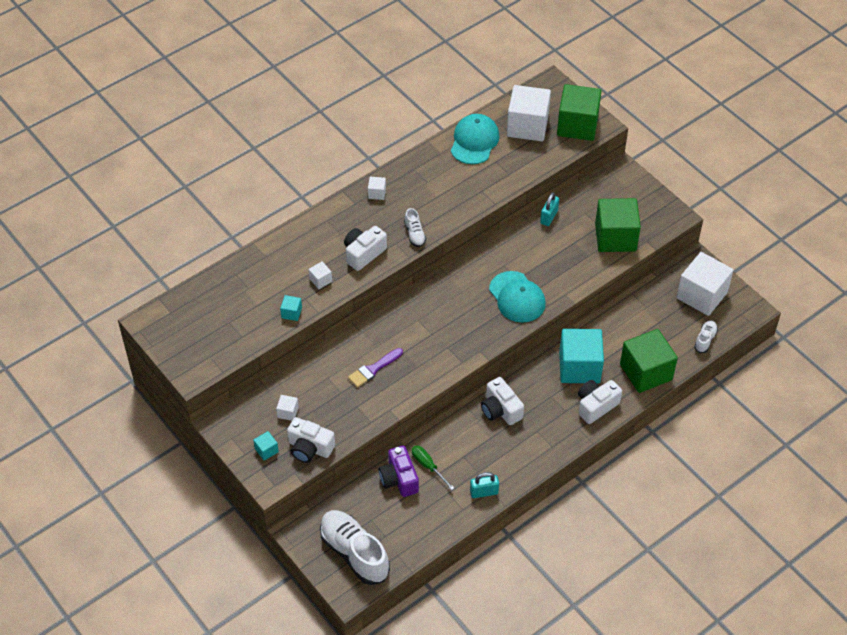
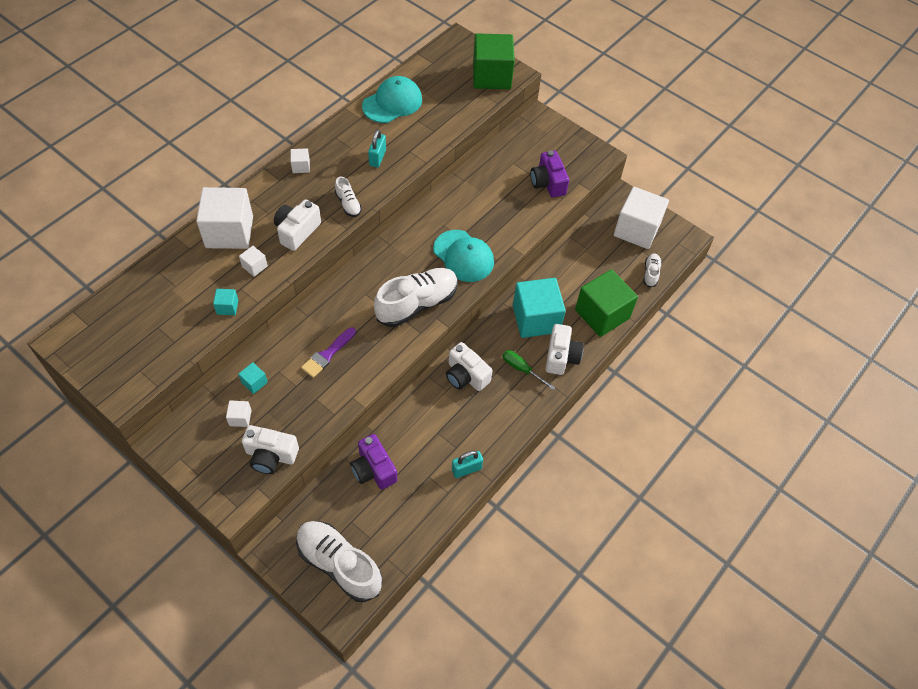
camera: 15 degrees left, 5 degrees up
turquoise cube [253,431,279,461] -> turquoise cube moved to [238,362,268,394]
green screwdriver [412,445,454,490] -> green screwdriver moved to [503,350,555,390]
turquoise cap [451,114,500,164] -> turquoise cap turned 45 degrees clockwise [362,76,422,123]
white cube [507,85,551,141] -> white cube moved to [196,187,253,249]
turquoise padlock [540,192,559,226] -> turquoise padlock moved to [368,129,386,168]
white camera [578,380,622,424] -> white camera turned 150 degrees clockwise [546,324,583,375]
green cube [595,198,641,252] -> purple camera [530,150,569,198]
none -> white shoe [374,268,458,327]

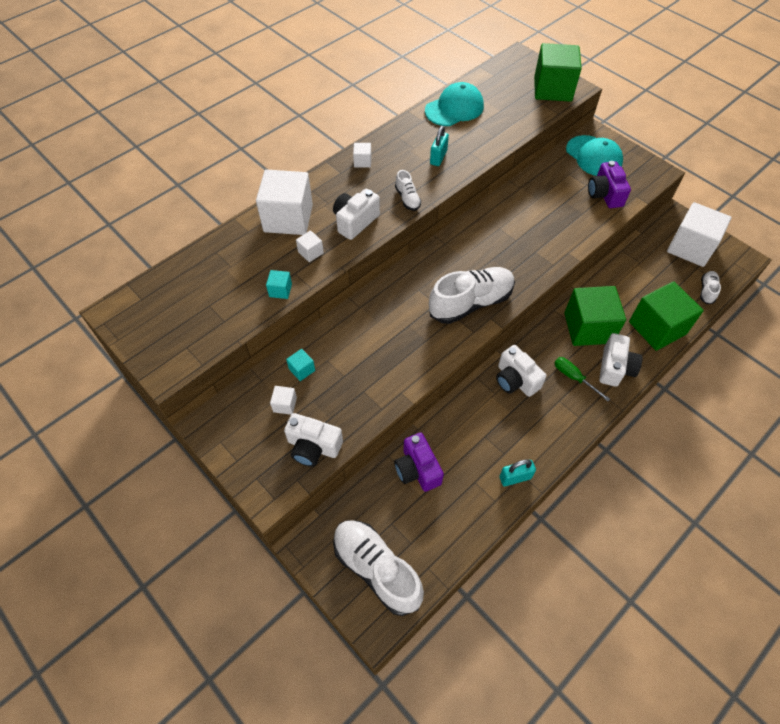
camera: 10 degrees right, 0 degrees up
purple brush [301,327,356,378] -> none
turquoise cap [433,230,494,282] -> turquoise cap moved to [566,135,623,176]
turquoise cube [513,278,566,338] -> green cube [564,286,626,346]

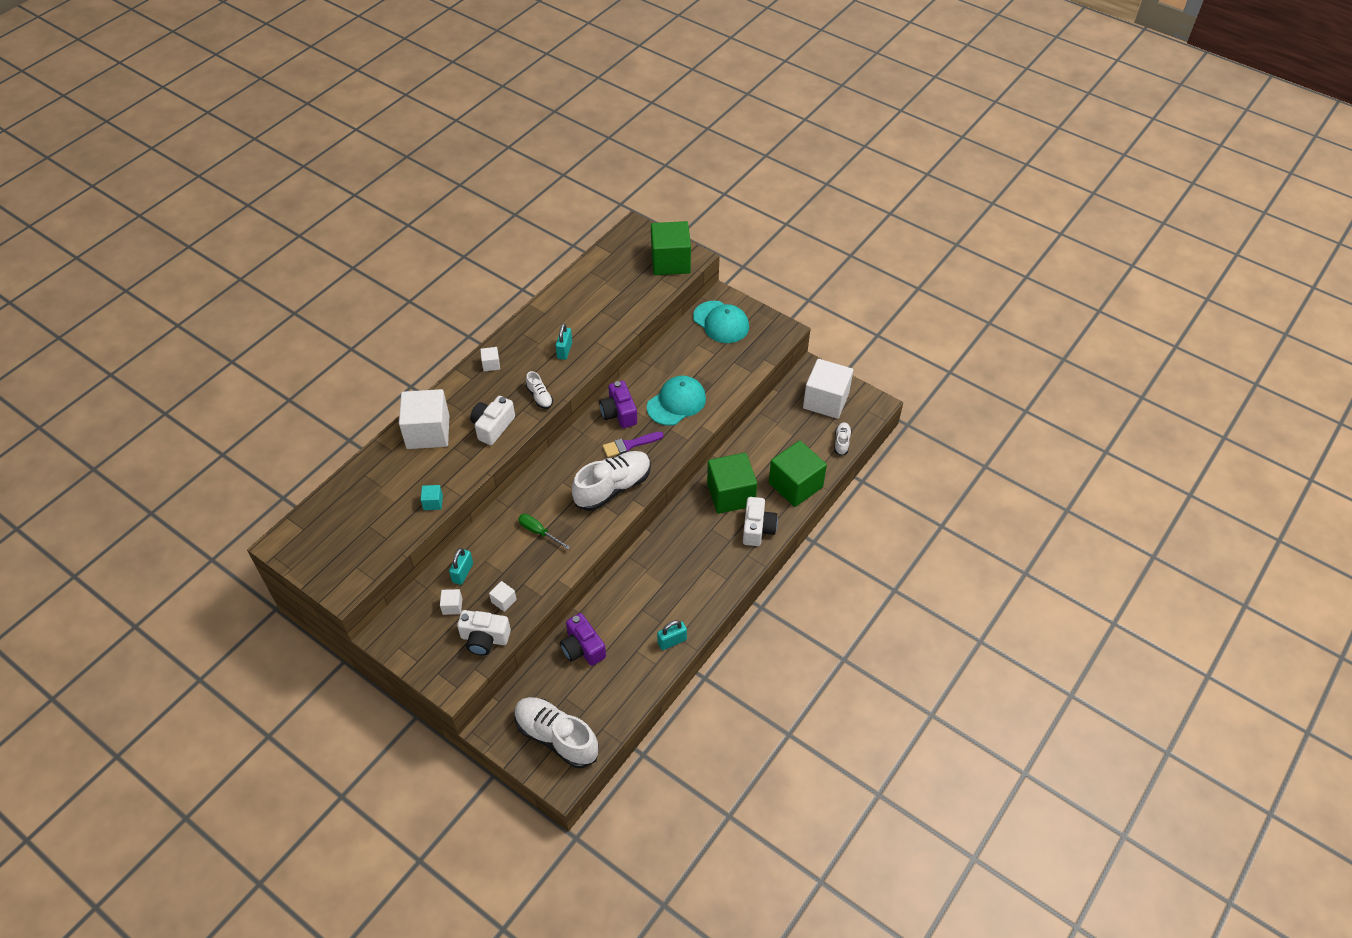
camera: 10 degrees left, 5 degrees down
turquoise cube [286,349,315,381] -> turquoise padlock [449,548,473,585]
white cube [296,230,324,262] -> white cube moved to [489,581,517,612]
turquoise cap [425,82,484,126] -> turquoise cap moved to [647,376,706,426]
white camera [496,345,546,397] -> none
green screwdriver [555,357,610,401] -> green screwdriver moved to [518,514,570,549]
purple camera [588,161,631,208] -> purple camera moved to [599,381,637,428]
none -> purple brush [603,432,664,457]

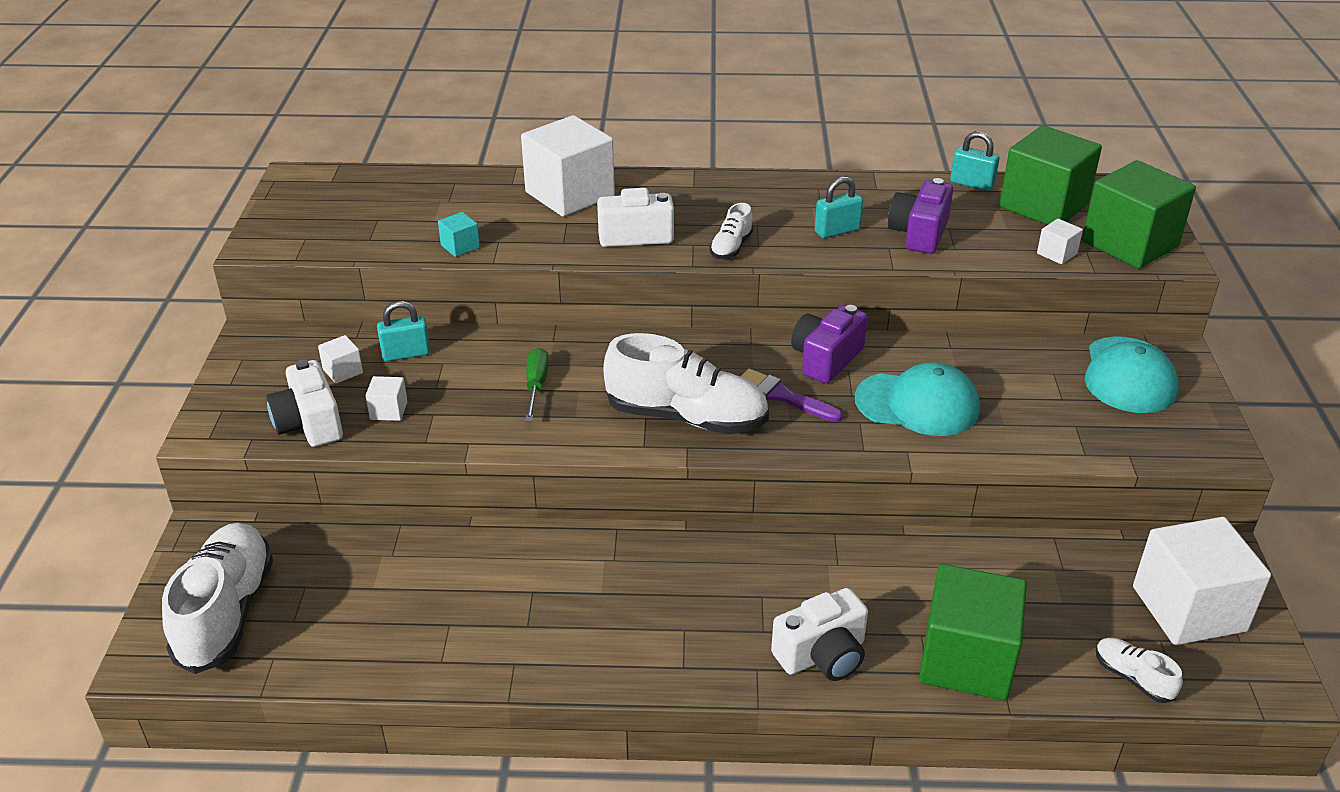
camera: 55 degrees right, 15 degrees down
white cube [480,347,500,371] -> white cube moved to [1037,219,1083,264]
purple camera [560,613,606,666] -> purple camera moved to [888,178,953,254]
turquoise padlock [657,621,687,650] -> turquoise padlock moved to [950,131,1000,191]
green cube [707,453,757,514] -> green cube moved to [999,125,1102,225]
white shoe [834,422,852,456] -> white shoe turned 105 degrees counterclockwise [1096,638,1183,703]

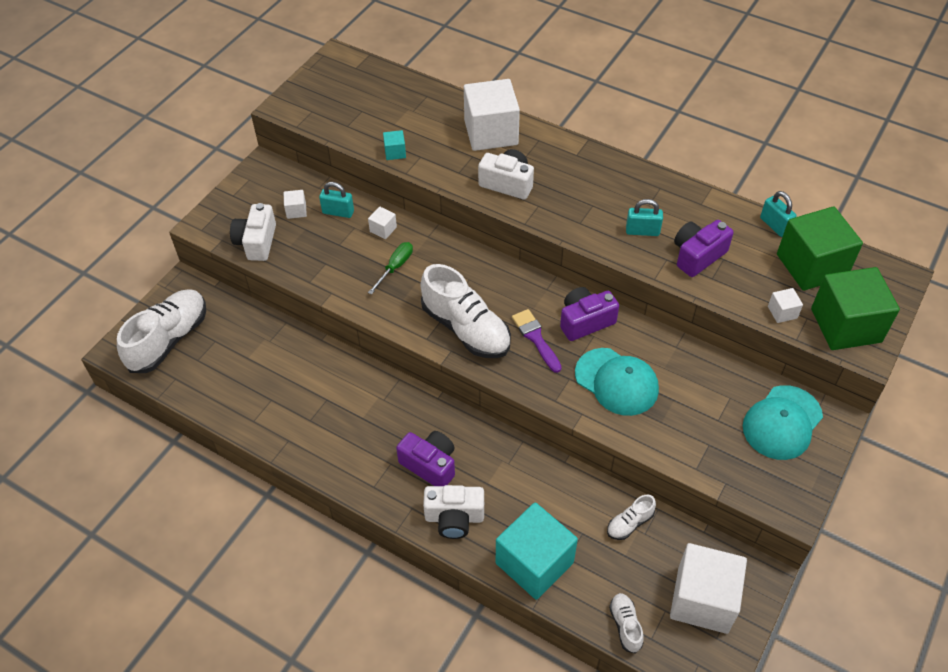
camera: 30 degrees right, 15 degrees up
white cube [365,376,407,421] -> white cube moved to [368,206,397,239]
white shoe [710,203,754,259] -> white shoe moved to [607,495,656,540]
green cube [919,564,1027,701] -> turquoise cube [496,502,578,600]
none -> purple camera [396,431,455,486]

